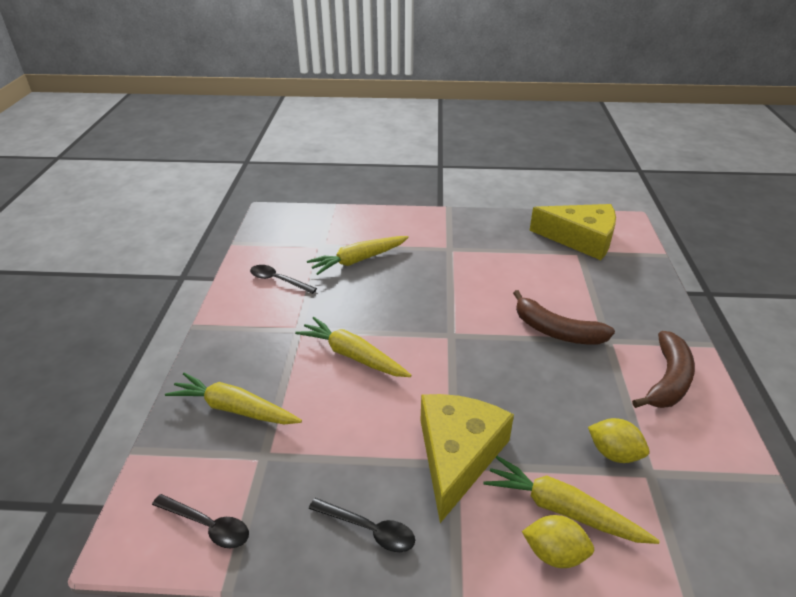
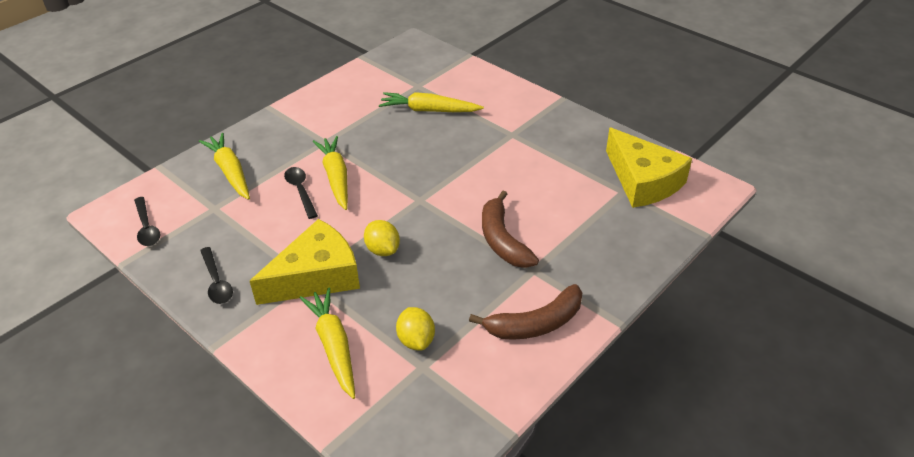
camera: 40 degrees right, 5 degrees up
black spoon [250,265,317,294] -> black spoon moved to [284,167,318,219]
yellow lemon [522,515,594,568] -> yellow lemon moved to [364,220,400,256]

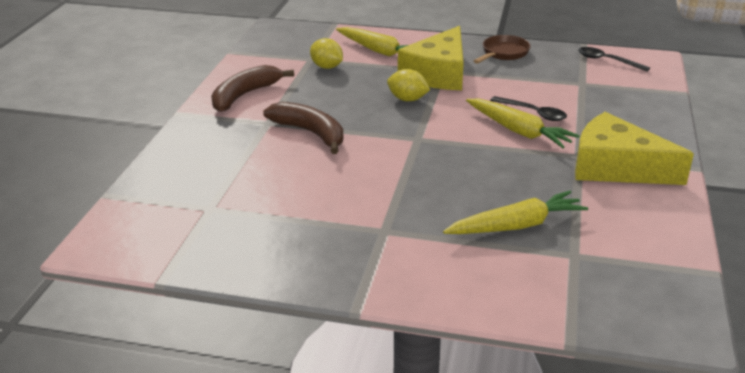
camera: 150 degrees right, 10 degrees down
yellow carrot [199,133,250,200] -> none
black spoon [200,247,233,304] -> brown pan [474,35,531,64]
yellow cheese [606,128,692,208] -> yellow cheese moved to [575,112,694,185]

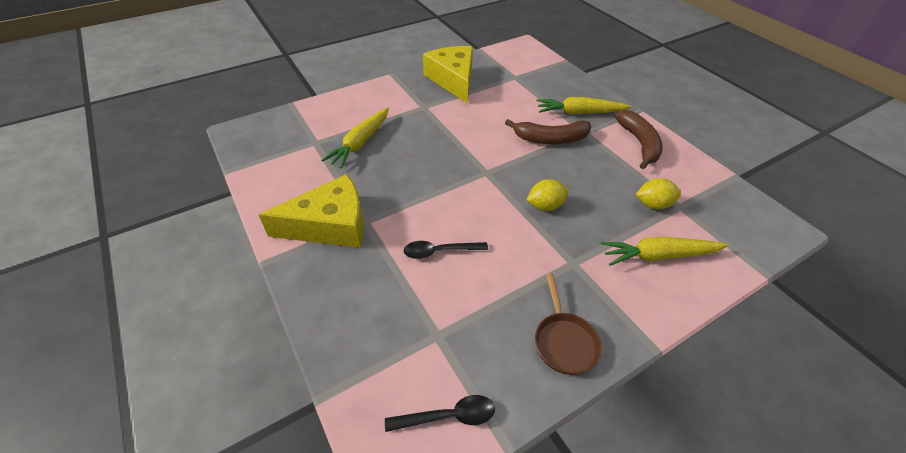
camera: 135 degrees right, 15 degrees up
yellow cheese [398,26,464,90] -> yellow cheese moved to [423,46,473,103]
yellow carrot [466,99,580,148] -> yellow carrot moved to [537,97,632,114]

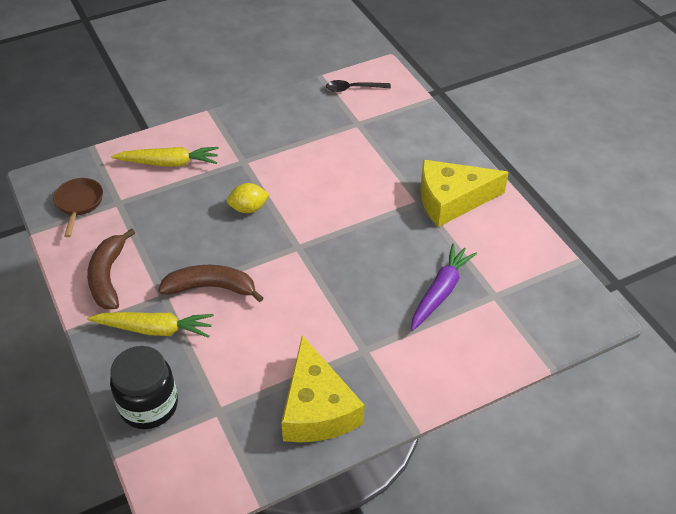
camera: 175 degrees left, 0 degrees up
yellow carrot [321,107,389,168] -> purple carrot [411,243,477,331]
black spoon [404,241,488,259] -> none
brown pan [535,273,602,375] -> brown pan moved to [53,178,103,237]
yellow lemon [636,178,681,210] -> none
none -> black jar [110,346,178,429]

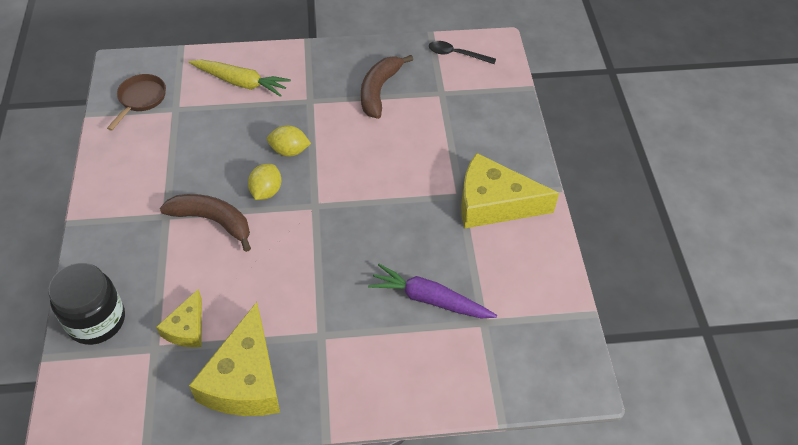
camera: 20 degrees right, 5 degrees up
brown banana [87,228,135,309] -> brown banana moved to [361,55,413,119]
yellow carrot [87,312,214,338] -> none
purple carrot [411,243,477,331] -> purple carrot turned 120 degrees counterclockwise [368,264,497,318]
none -> yellow cheese [156,289,202,347]
none -> yellow lemon [248,164,281,200]

